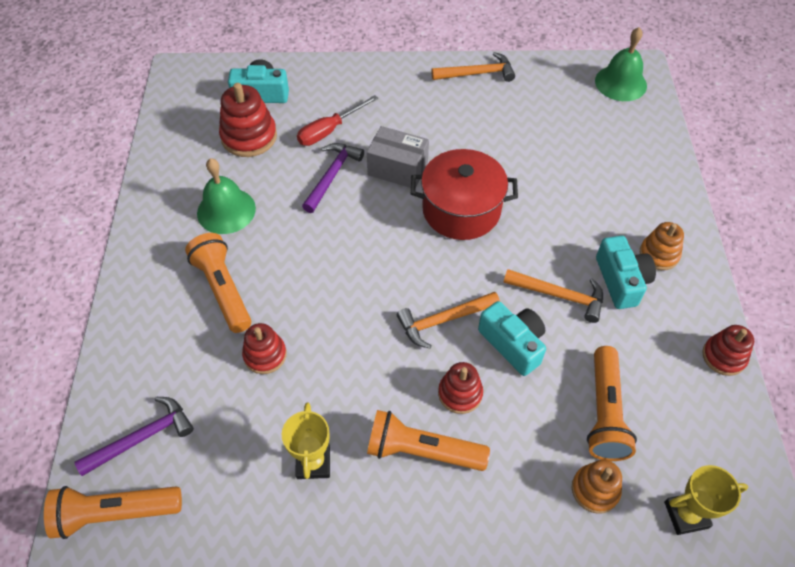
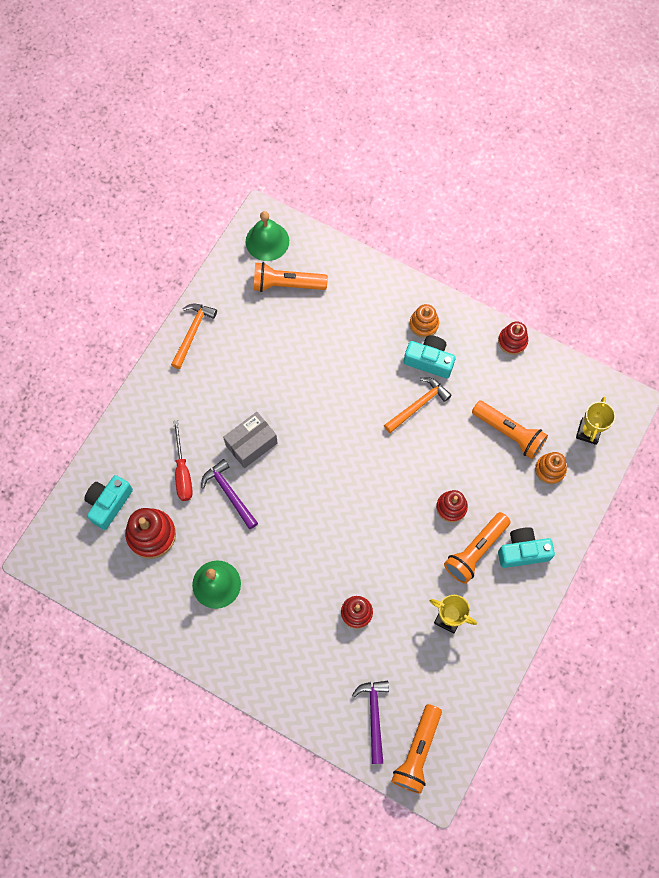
camera: 60 degrees left, 15 degrees up
orange flashlight [185,233,251,333] -> orange flashlight moved to [253,262,328,292]
orange hammer [397,292,500,349] -> none
red pot [411,149,518,240] -> none
turquoise camera [478,301,546,376] -> turquoise camera moved to [498,527,555,568]

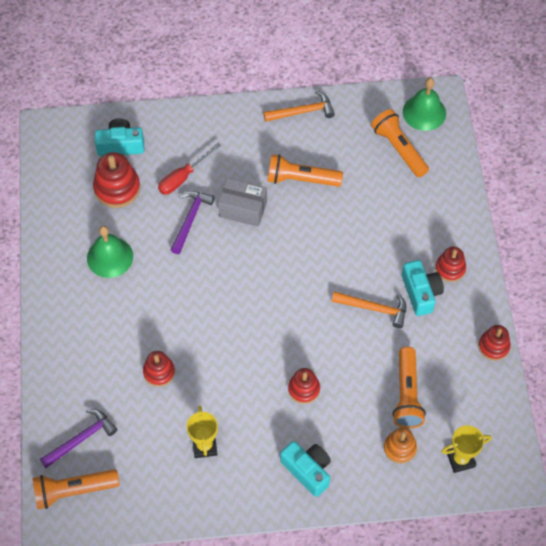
camera: 55 degrees right, 10 degrees down
orange stacking toy [410,304,439,338] -> red stacking toy [435,247,466,282]
orange flashlight [444,512,511,584] -> orange flashlight moved to [267,154,343,187]

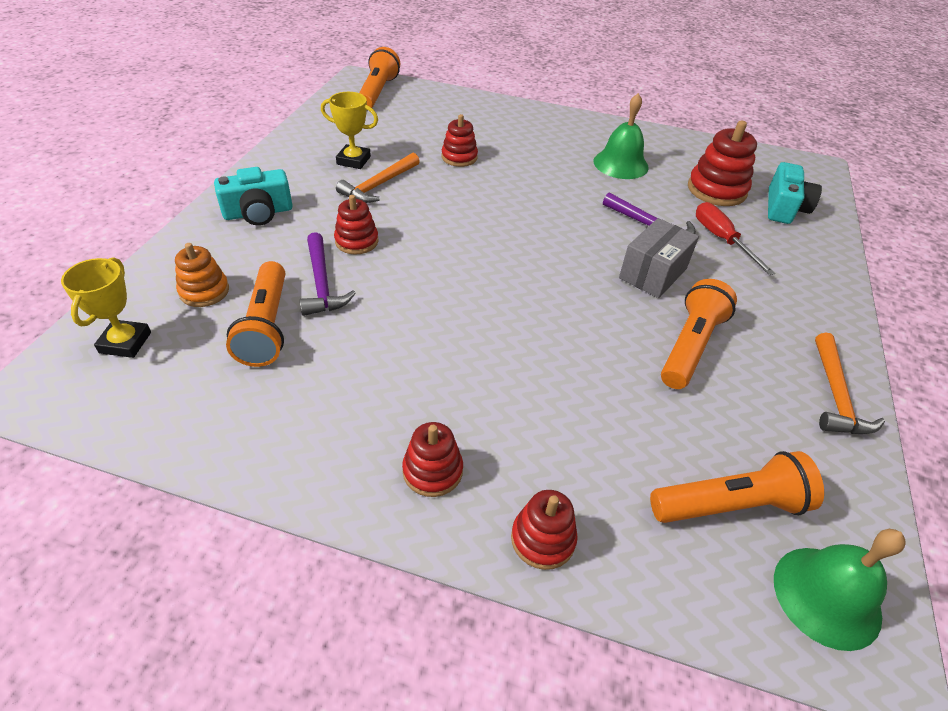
camera: 110 degrees right, 15 degrees down
purple hammer [40,409,117,468] -> purple hammer moved to [300,232,356,316]
orange hammer [332,291,406,328] -> orange hammer moved to [336,153,420,203]
orange flashlight [392,347,426,428] -> orange flashlight turned 120 degrees counterclockwise [226,261,285,367]
turquoise camera [402,260,444,316] -> none
red stacking toy [478,325,511,361] -> red stacking toy moved to [511,490,578,570]

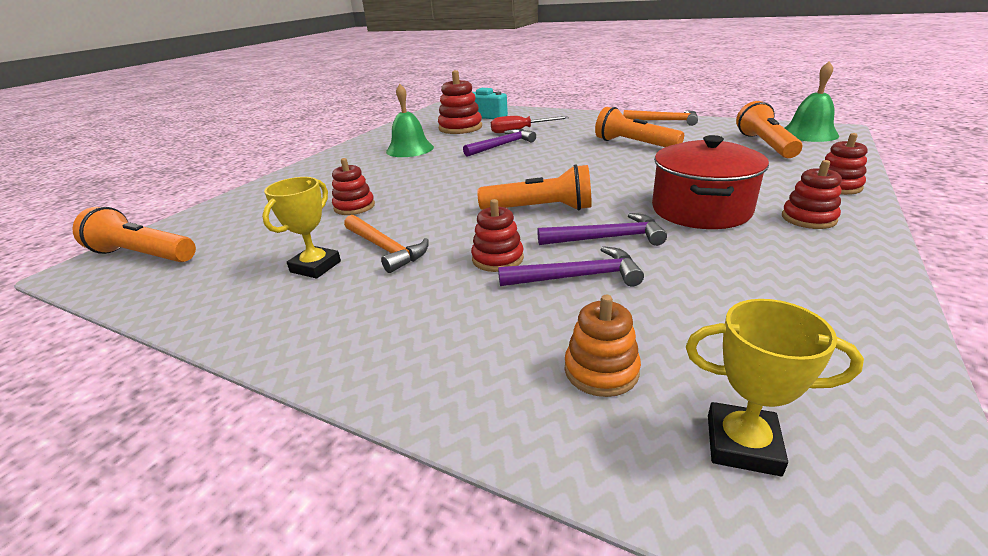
camera: 75 degrees left, 15 degrees down
turquoise camera [214,167,293,226] -> none
orange flashlight [226,261,285,367] -> orange flashlight moved to [478,164,592,210]
grey box [619,218,699,298] -> none
none -> purple hammer [537,213,667,246]
none -> red pot [652,135,769,229]

